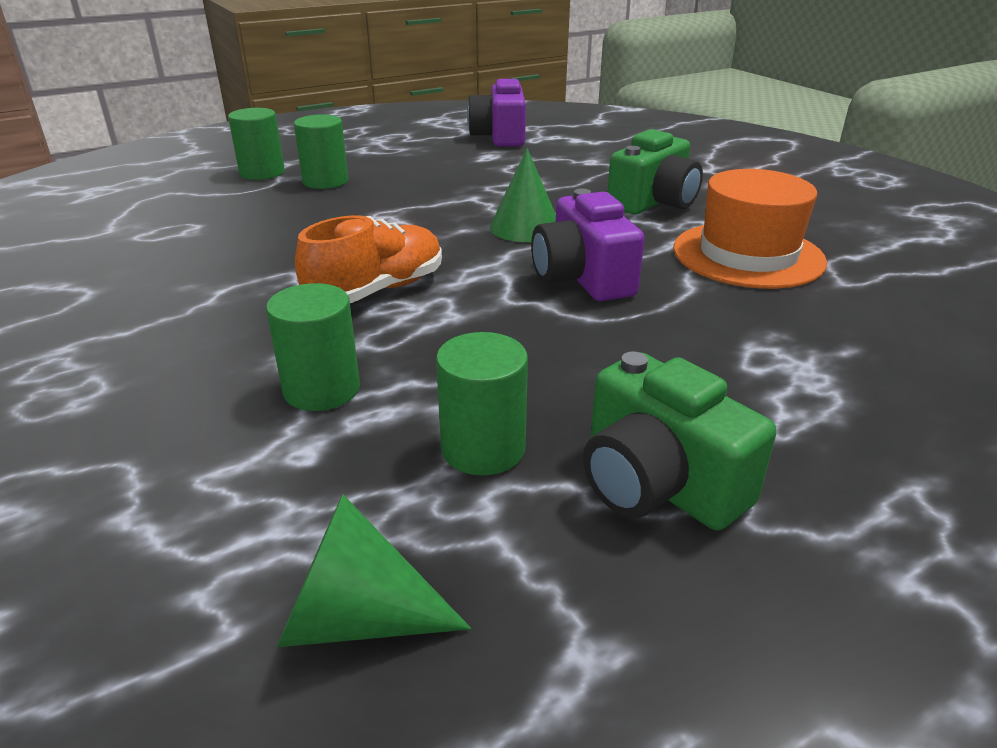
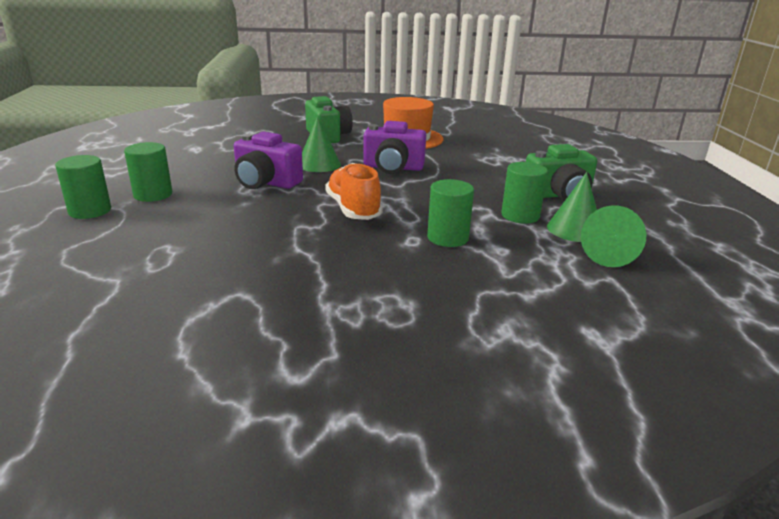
camera: 65 degrees left, 5 degrees down
purple camera [467,79,526,146] -> purple camera moved to [234,132,303,189]
none -> green cone [547,172,597,242]

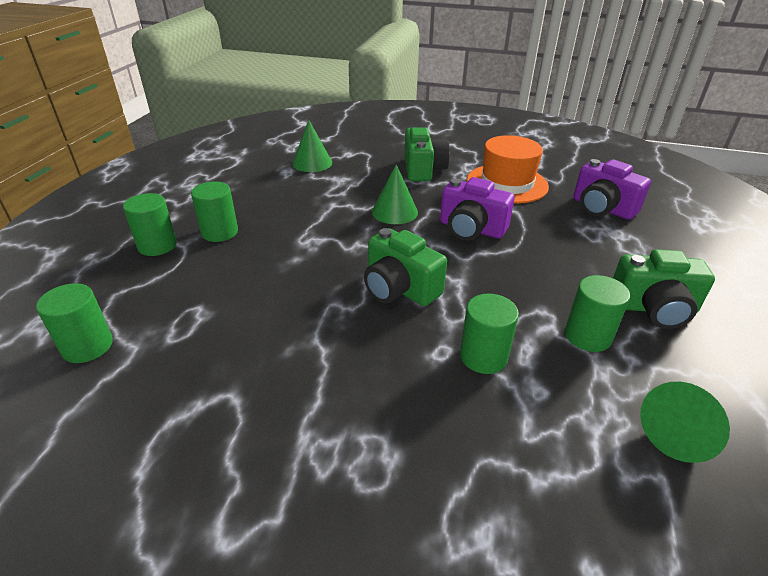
camera: 20 degrees right, 10 degrees up
purple camera [234,132,303,189] -> purple camera moved to [573,159,651,220]
orange shoe [325,163,383,220] -> green camera [364,228,447,306]
green cone [547,172,597,242] -> green cone moved to [292,120,332,172]
none -> green cylinder [36,283,113,363]

